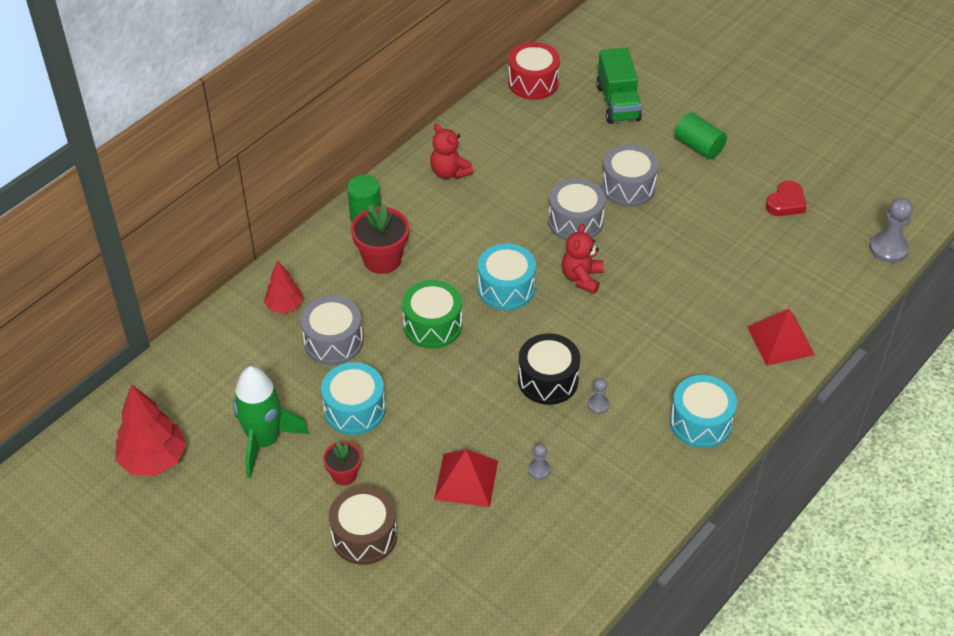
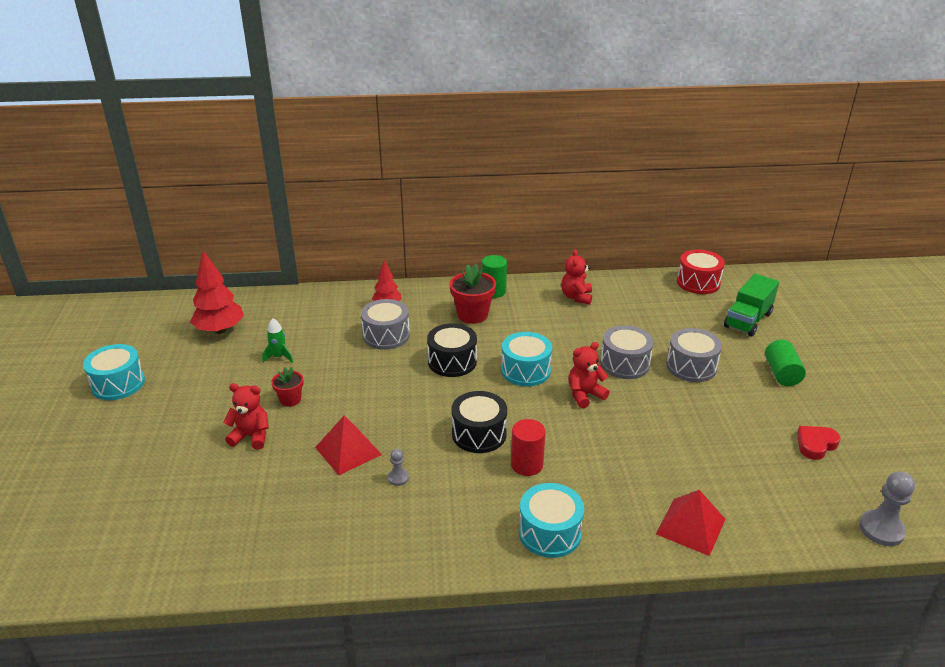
camera: 45 degrees right, 15 degrees down
green rocket [233,366,309,479] -> green rocket [262,318,293,363], size x0.50
turquoise drum [321,362,386,435] -> turquoise drum moved to [83,344,145,400]
brown drum [329,486,397,565] -> red teddy bear [223,383,269,450]
green drum [402,280,462,349] -> black drum [427,323,477,377]
grey pawn [587,378,610,414] -> none
red heart [766,181,807,216] -> red heart turned 150 degrees clockwise [797,426,841,460]
none -> red cylinder [511,419,546,476]

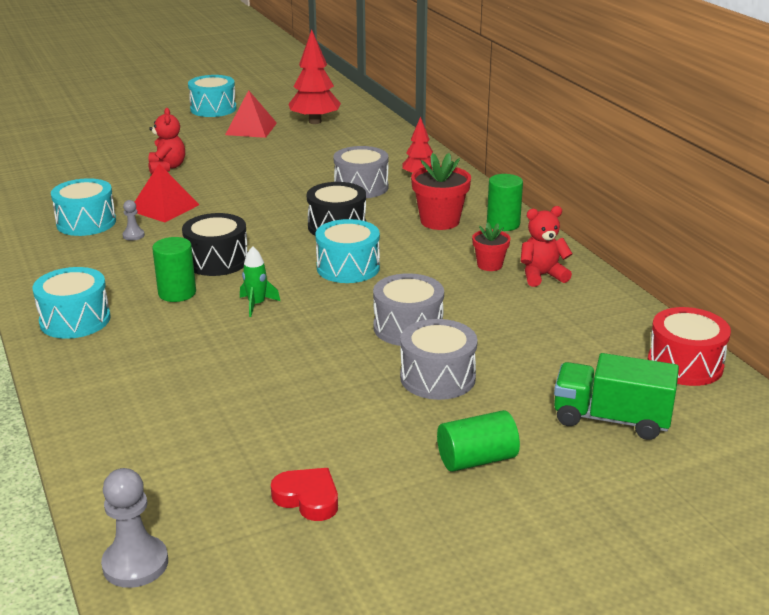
camera: 70 degrees right, 5 degrees down
green rocket [262,318,293,363] -> green rocket moved to [240,246,280,317]
red flower pot [271,367,303,407] -> red flower pot moved to [472,222,510,271]
red cylinder [511,419,546,476] -> green cylinder [152,237,196,302]
red teddy bear [568,342,610,408] -> none
red pyramid [656,490,726,556] -> red pyramid moved to [225,90,277,138]
none -> turquoise drum [51,178,116,236]

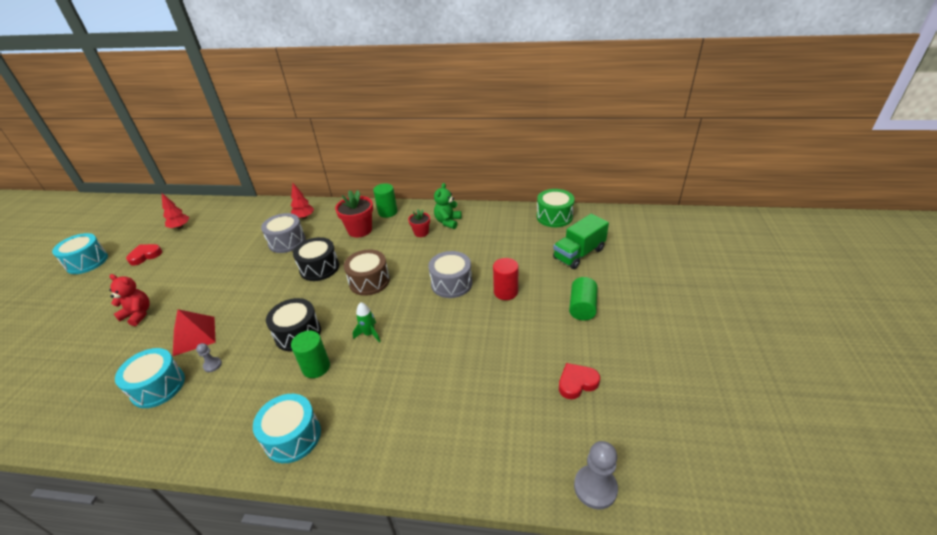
camera: 55 degrees left, 10 degrees up
red pyramid [225,90,277,138] -> red heart [126,244,162,266]
red tree [288,30,341,124] -> red tree [162,193,189,229], size x0.60
turquoise drum [315,219,380,283] -> brown drum [344,249,390,296]
grey drum [400,319,478,400] -> red cylinder [493,258,518,300]
red teddy bear [521,206,573,287] -> green teddy bear [434,183,462,229]
red drum [648,307,731,386] -> green drum [537,189,575,227]

